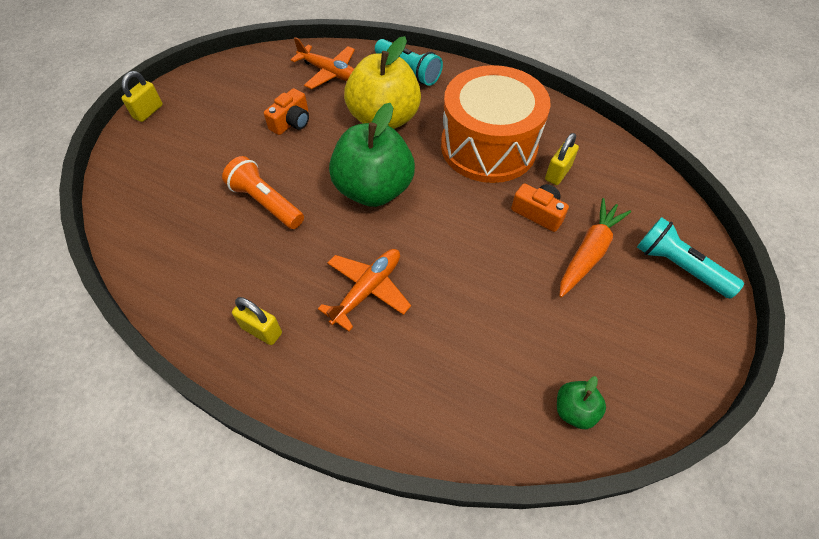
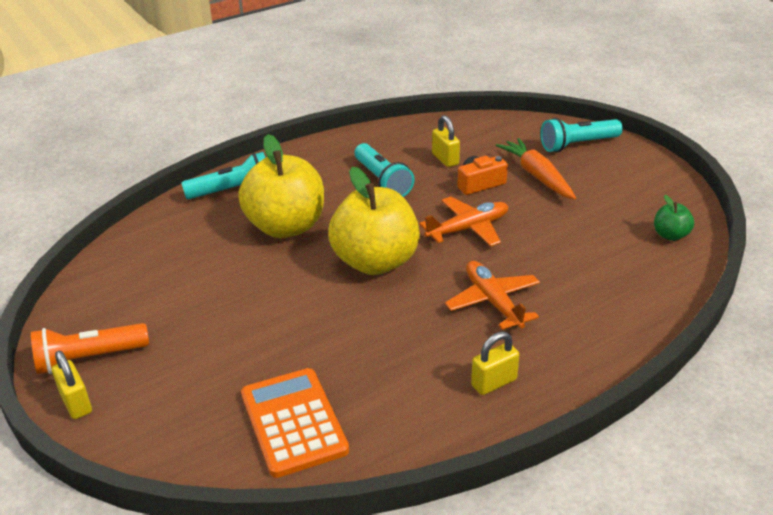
camera: 60 degrees left, 20 degrees down
orange flashlight [222,156,304,229] -> orange flashlight moved to [31,323,149,375]
orange camera [264,88,309,135] -> none
orange plane [290,37,355,89] -> orange plane moved to [419,197,508,246]
green apple [329,103,415,207] -> yellow apple [328,167,420,275]
orange drum [441,65,551,183] -> turquoise flashlight [355,143,414,197]
none -> orange calculator [241,368,349,478]

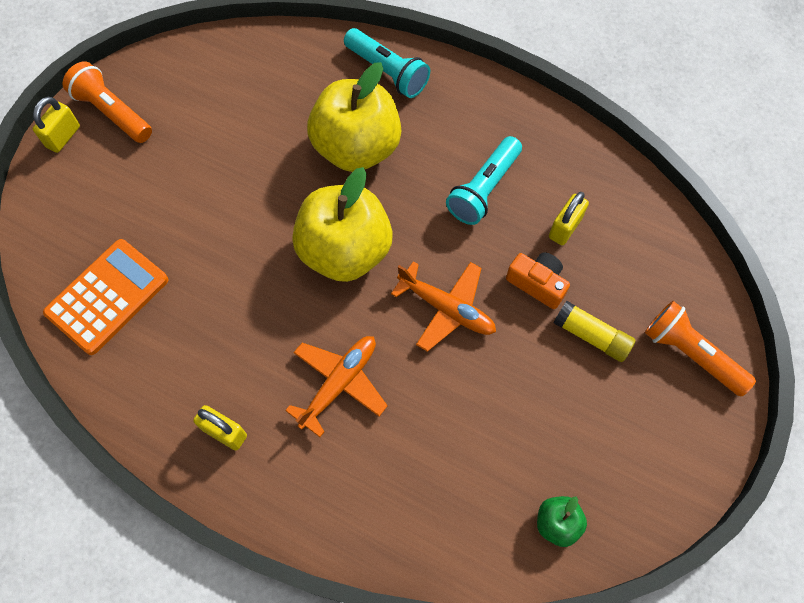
camera: 60 degrees right, 30 degrees up
orange carrot [496,138,576,200] -> yellow glue stick [553,301,636,362]
turquoise flashlight [540,118,623,152] -> orange flashlight [645,301,756,396]

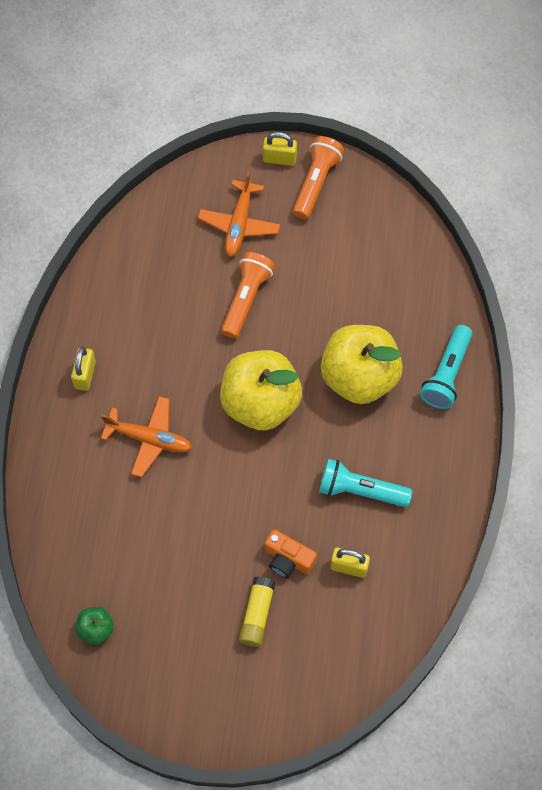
camera: 70 degrees right, 0 degrees up
orange calculator [43,239,168,355] -> none
orange plane [391,261,496,352] -> orange plane moved to [198,171,280,257]
orange camera [506,252,570,309] -> orange camera turned 105 degrees clockwise [265,529,317,578]
orange flashlight [645,301,756,396] -> orange flashlight moved to [221,252,275,338]

